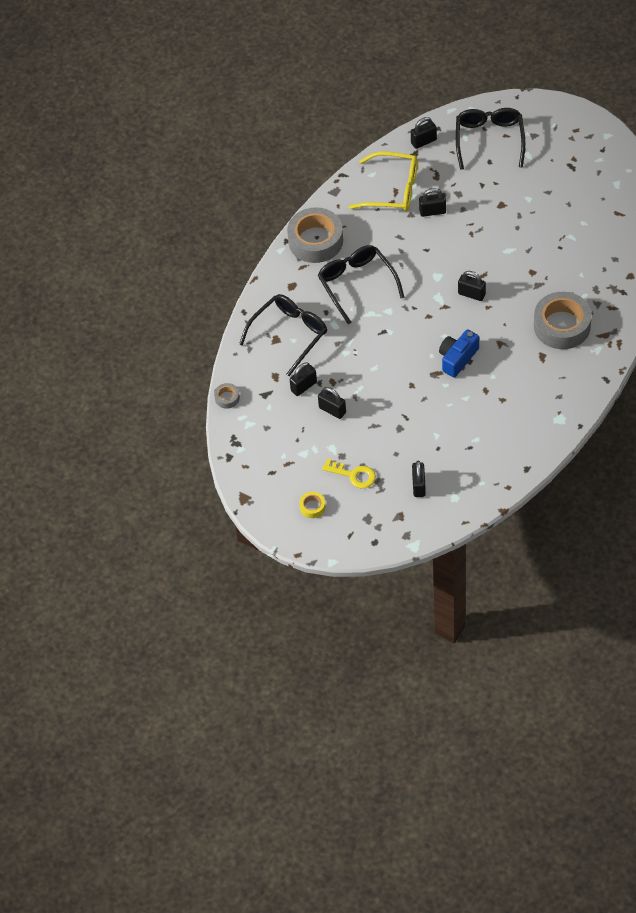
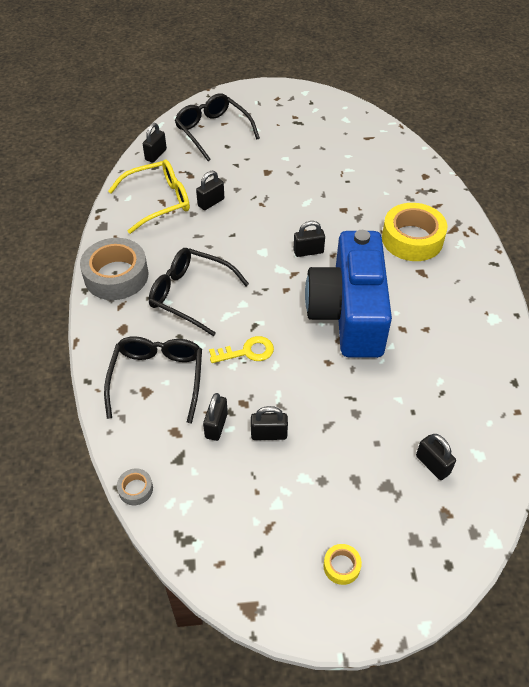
camera: 40 degrees left, 5 degrees down
yellow key [322,458,376,488] -> yellow key moved to [209,336,274,363]
blue camera [439,329,479,378] -> blue camera [305,230,392,358], size x2.22
grey tape [534,292,592,349] -> yellow tape [382,203,447,261]

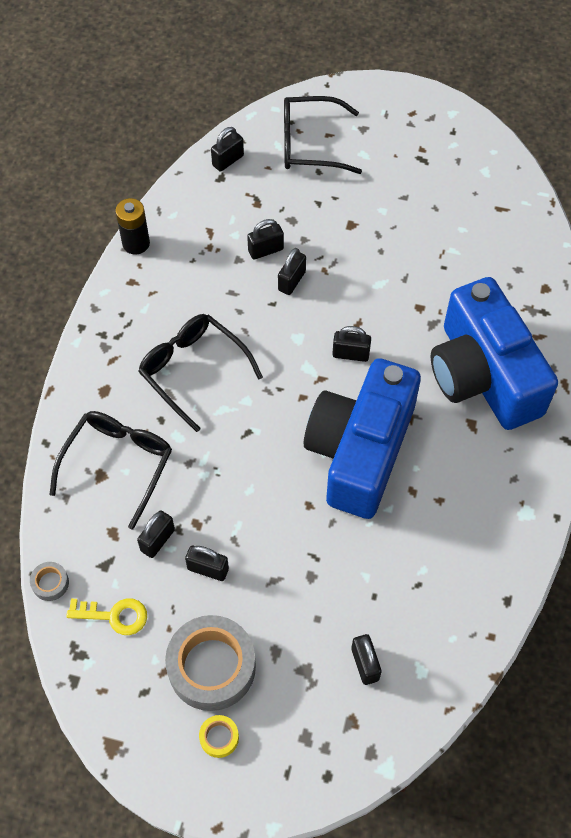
camera: 20 degrees right, 10 degrees up
grey tape [80,238,148,300] -> grey tape moved to [165,615,256,711]
yellow glasses [108,159,190,234] -> none
black glasses [175,93,260,161] -> black glasses turned 75 degrees counterclockwise [284,96,362,174]
yellow key [209,336,274,363] -> yellow key moved to [66,598,147,635]
yellow tape [382,203,447,261] -> blue camera [431,277,558,430]
none -> black battery [115,198,150,254]
none -> black padlock [278,248,306,295]

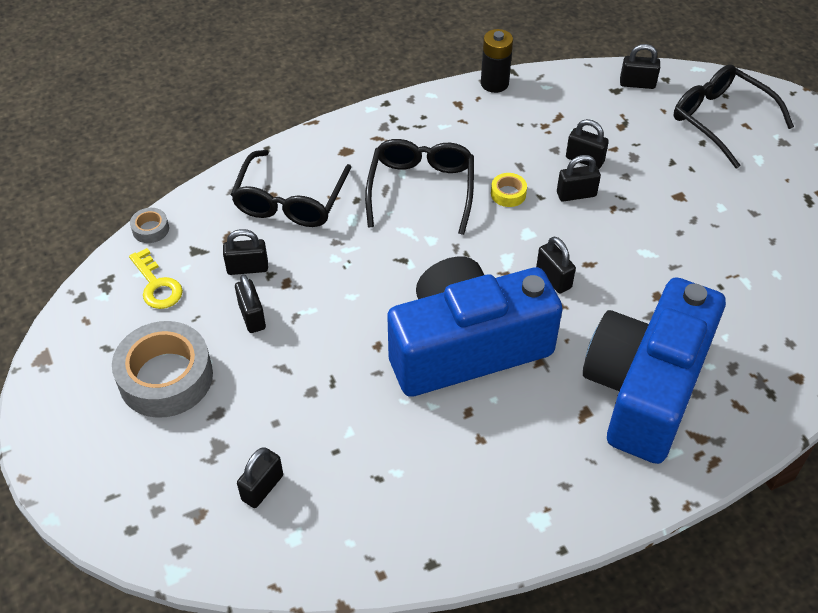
camera: 50 degrees right, 10 degrees down
black glasses [49,411,172,530] -> black glasses turned 120 degrees clockwise [231,150,351,227]
yellow tape [199,715,239,758] -> yellow tape moved to [491,173,527,207]

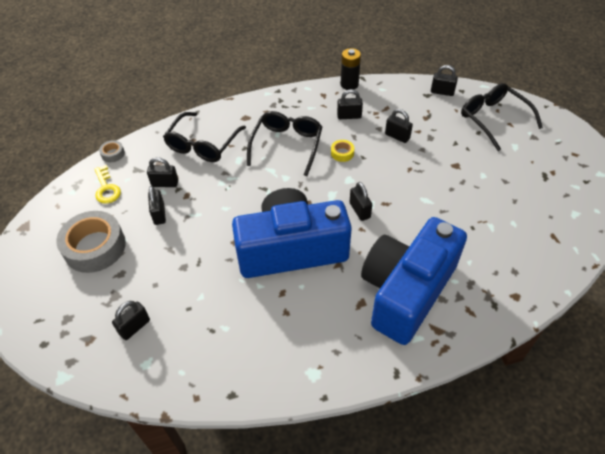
camera: 10 degrees right, 0 degrees up
black padlock [557,155,601,202] -> black padlock moved to [337,89,363,119]

